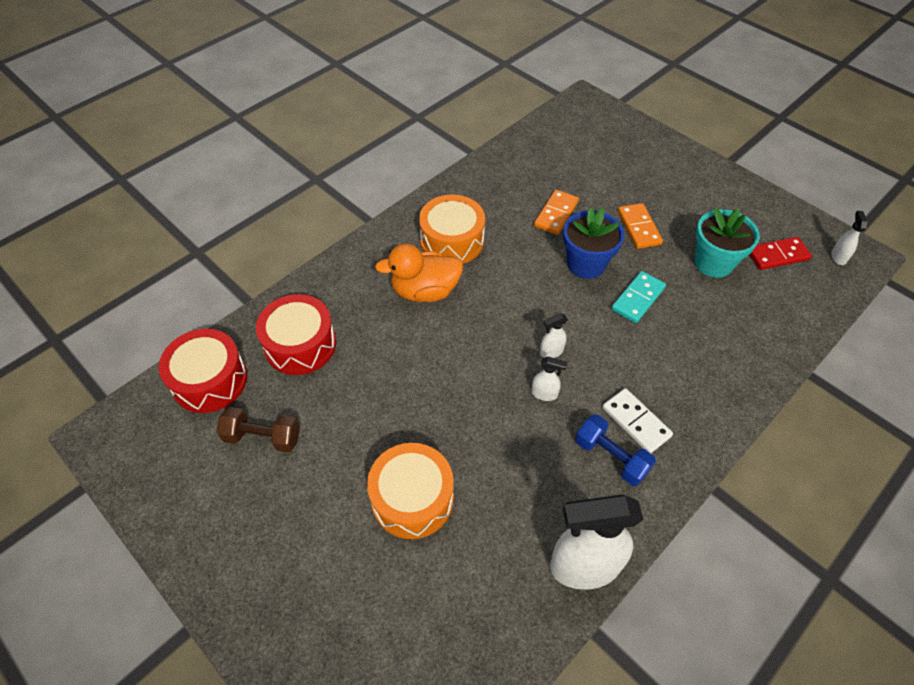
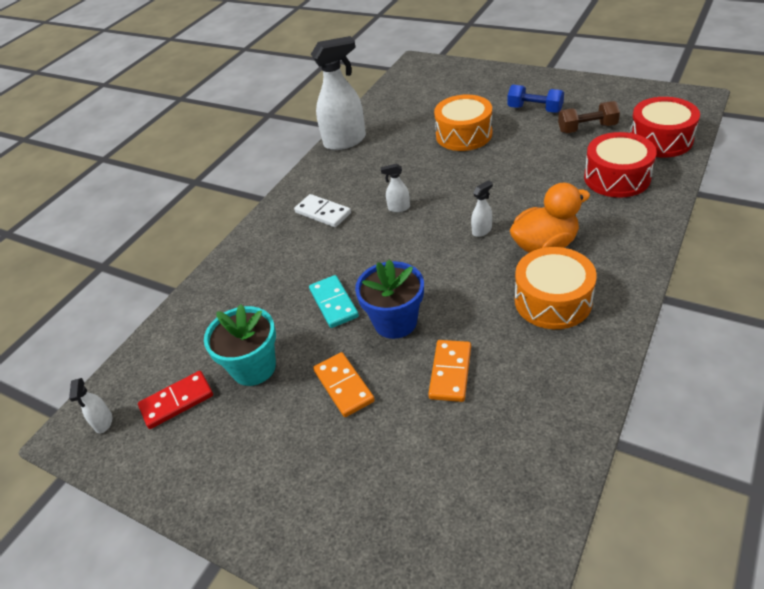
camera: 170 degrees right, 10 degrees down
white spray bottle [540,313,568,358] -> white spray bottle moved to [471,180,493,237]
blue dumbbell [575,414,656,486] -> blue dumbbell moved to [507,85,564,113]
turquoise domino [611,271,666,323] -> turquoise domino turned 45 degrees counterclockwise [309,275,359,328]

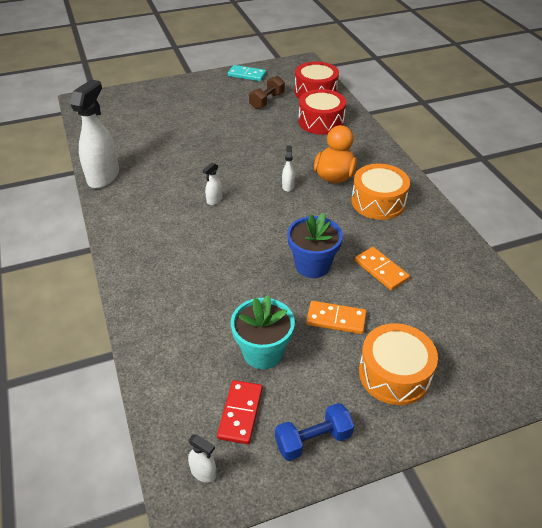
camera: 55 degrees left, 0 degrees up
white domino [294,194,351,227] -> none
turquoise domino [309,275,359,328] -> turquoise domino moved to [228,65,266,81]
orange drum [434,95,492,151] -> orange drum moved to [359,323,438,405]
blue dumbbell [507,85,564,113] -> blue dumbbell moved to [275,403,354,461]

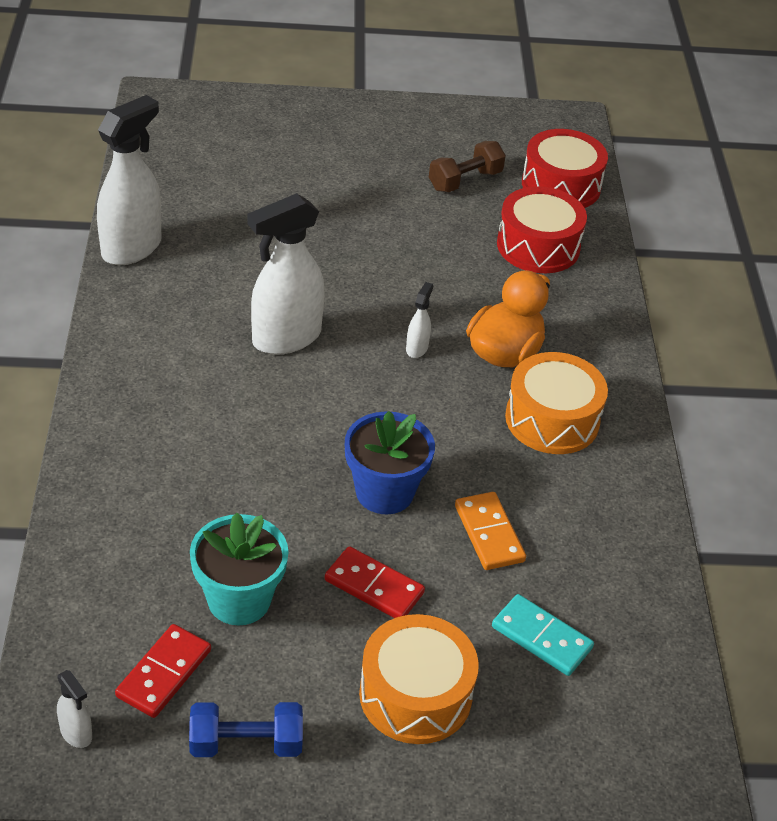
camera: 15 degrees right, 0 degrees up
white spray bottle [203,162,223,205] -> white spray bottle [247,193,325,355], size x2.29
turquoise domino [228,65,266,81] -> turquoise domino moved to [492,594,594,676]
orange domino [306,301,367,334] -> red domino [325,546,425,618]

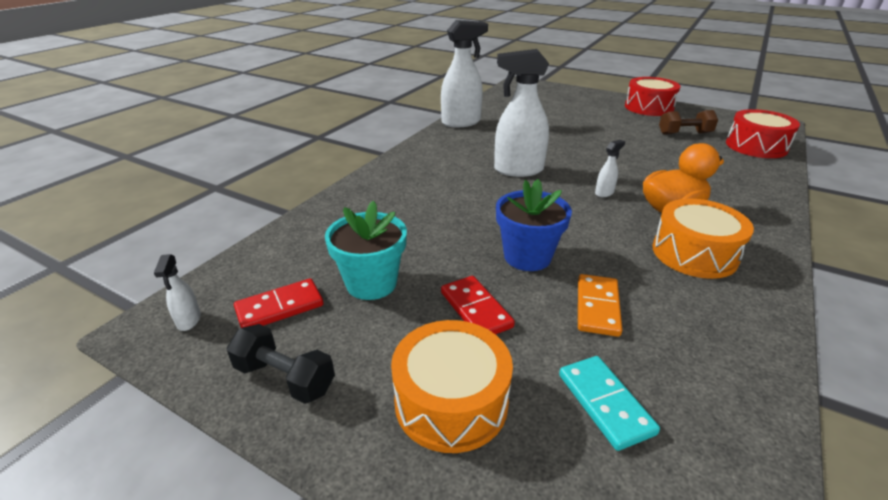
camera: 35 degrees right, 10 degrees down
blue dumbbell [189,702,303,757] -> black dumbbell [226,324,335,404]
red drum [497,186,587,273] -> red drum moved to [625,77,681,116]

